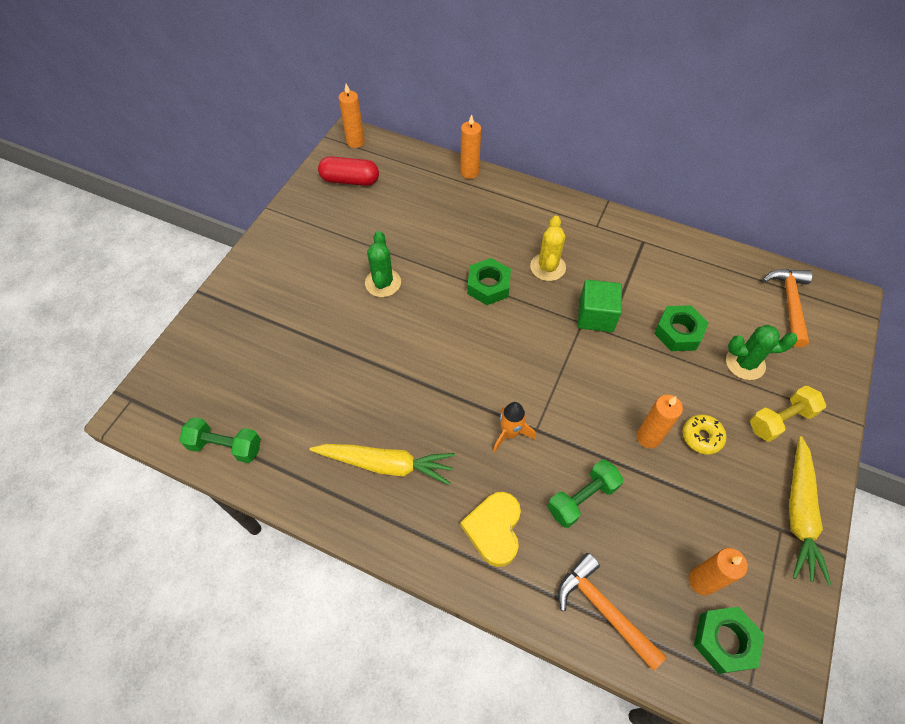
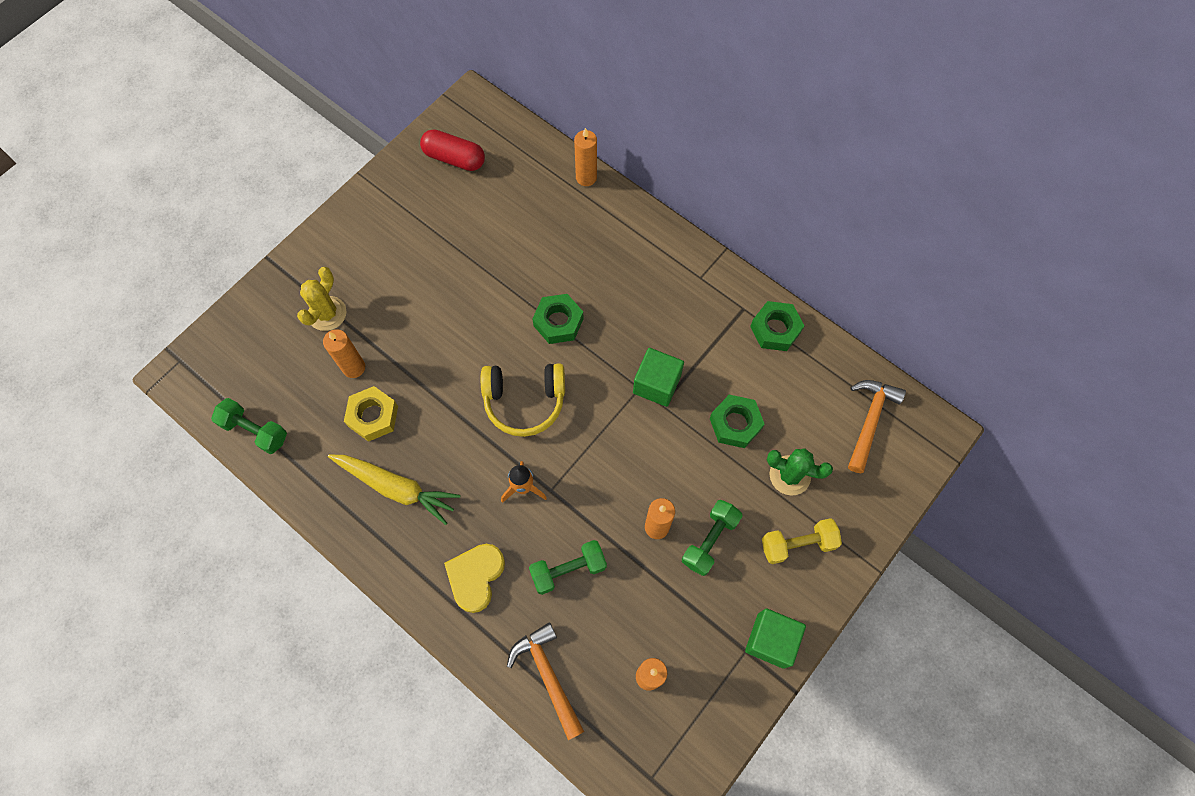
camera: 15 degrees right, 10 degrees up
orange candle [339,84,365,148] -> orange candle moved to [323,329,365,378]
green cactus [365,231,401,297] -> none
yellow cactus [530,216,566,281] -> yellow cactus moved to [297,267,346,331]
yellow donut [683,414,726,454] -> green dumbbell [682,500,743,576]
green nut [694,607,764,674] -> green nut moved to [750,301,804,351]
yellow carrot [789,436,831,586] -> green cube [745,608,806,669]
none -> yellow nut [344,386,398,442]
none -> yellow headphones [481,363,565,437]

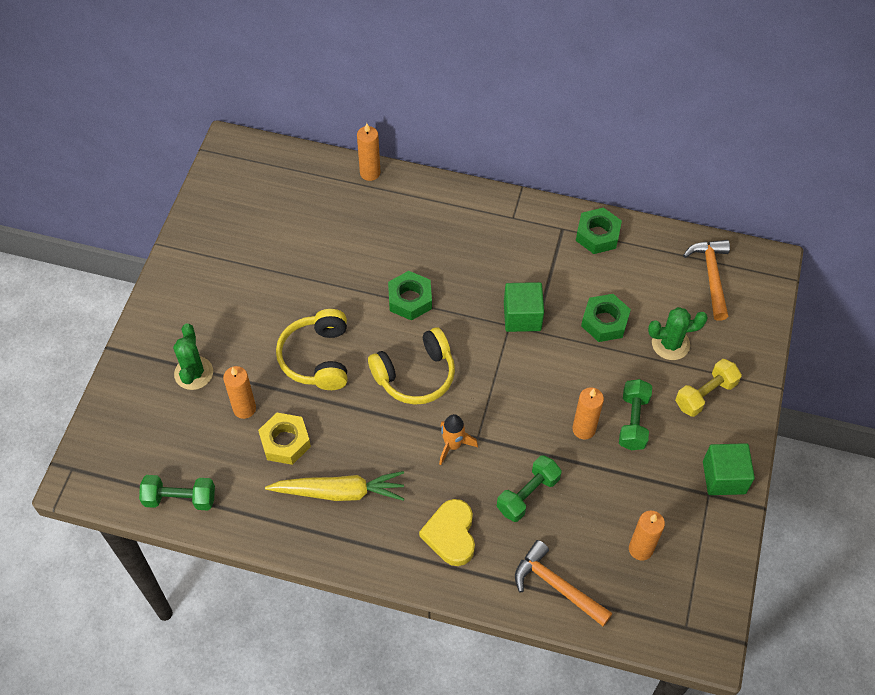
camera: 25 degrees left, 10 degrees down
yellow cactus [297,267,346,331] -> green cactus [173,324,213,390]
red capsule [420,129,485,171] -> none
none -> yellow headphones [276,309,348,390]

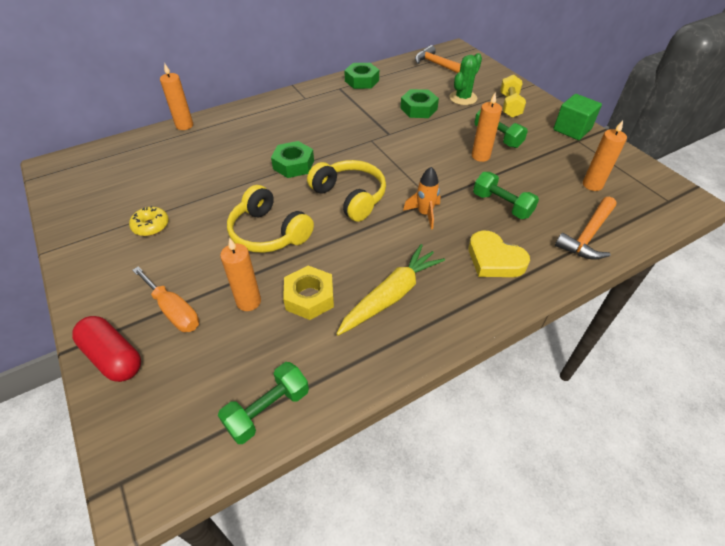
camera: 45 degrees left, 10 degrees down
green cactus [173,324,213,390] -> orange screwdriver [132,267,199,332]
yellow headphones [368,327,455,405] -> yellow headphones turned 60 degrees counterclockwise [307,160,386,222]
green dumbbell [497,455,562,522] -> green dumbbell turned 45 degrees counterclockwise [473,172,539,219]
green cube [504,282,544,332] -> none
orange hammer [515,540,613,626] -> orange hammer turned 45 degrees counterclockwise [555,197,616,260]
none -> red capsule [72,316,141,382]
none -> yellow donut [129,206,169,236]

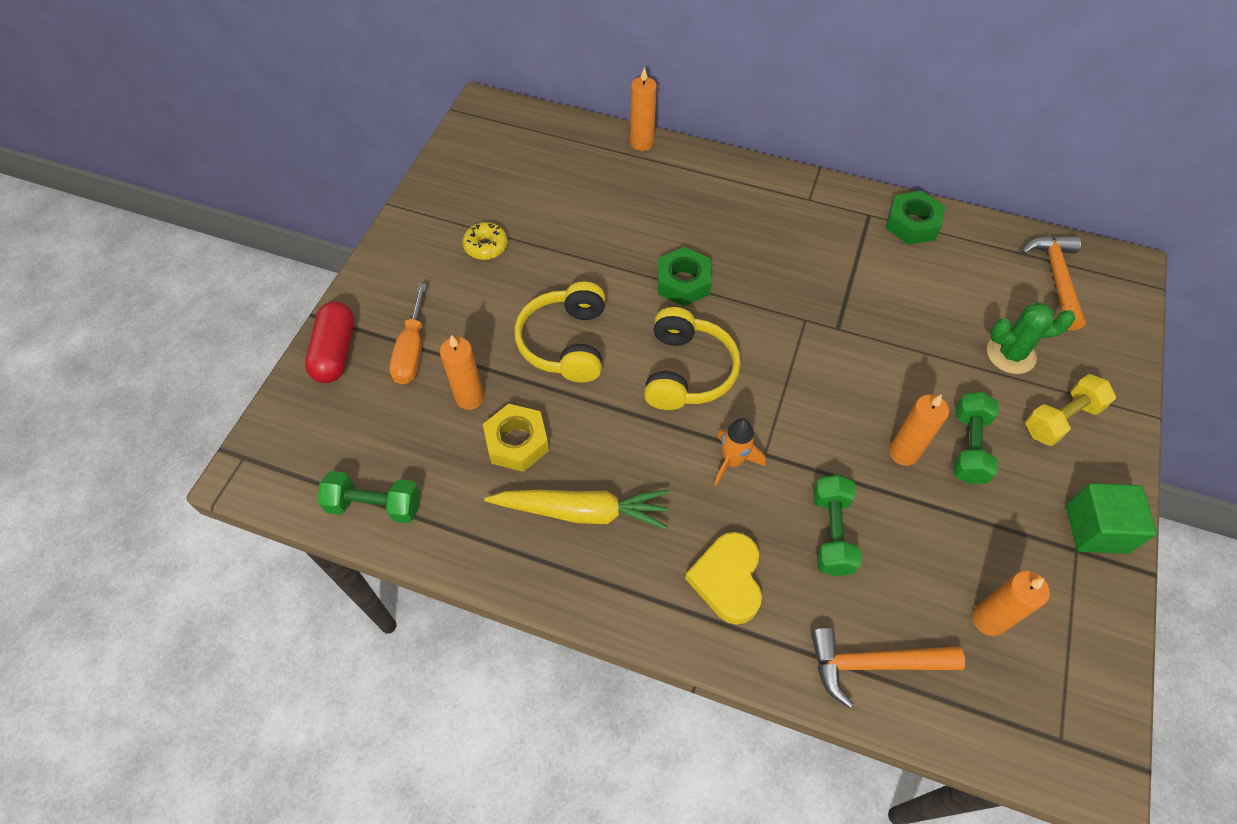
camera: 50 degrees right, 10 degrees up
green nut [400,89,439,118] -> none

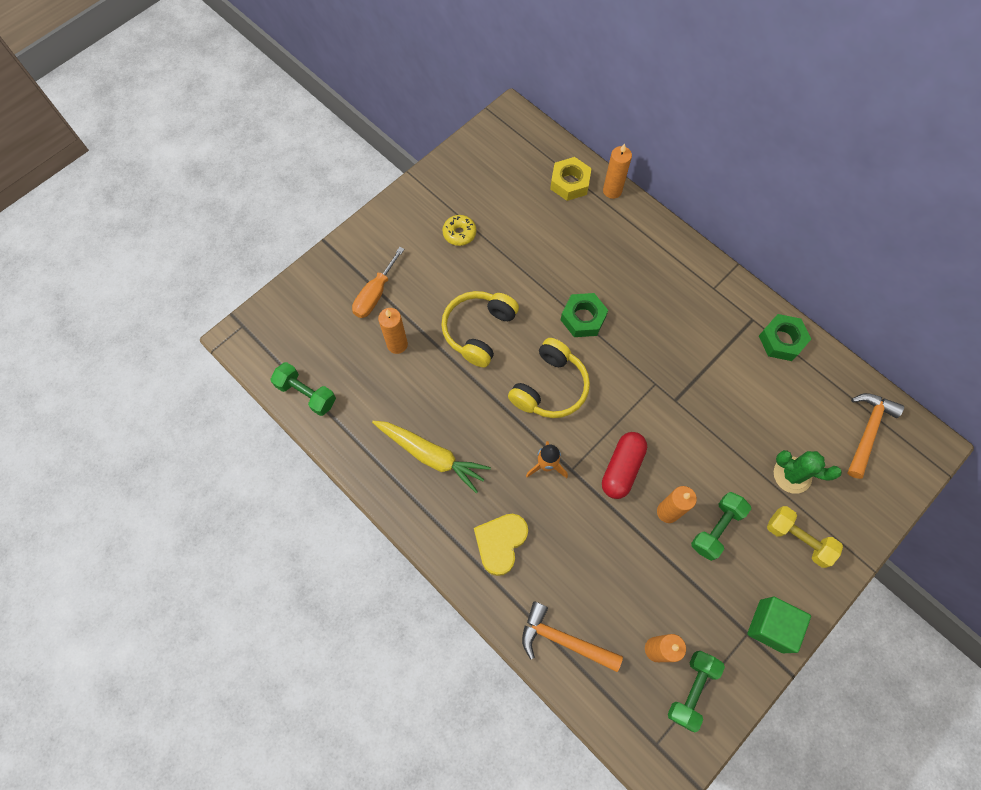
camera: 25 degrees right, 10 degrees up
red capsule [305,301,354,383] -> red capsule moved to [602,432,647,499]
yellow nut [483,404,549,472] -> yellow nut moved to [550,157,592,201]
green dumbbell [813,475,862,576] -> green dumbbell moved to [668,651,725,732]
yellow dumbbell [1025,374,1116,446] -> yellow dumbbell turned 45 degrees clockwise [767,506,843,568]

